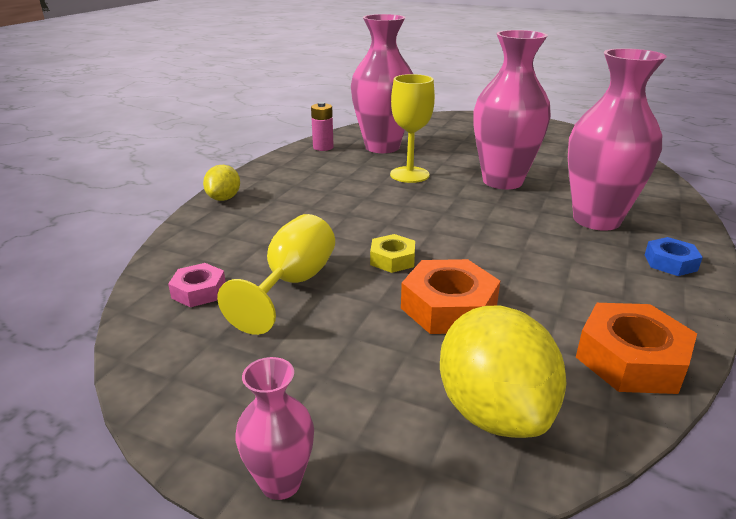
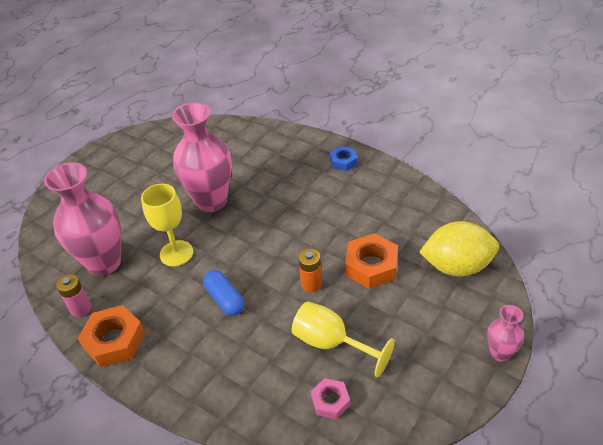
camera: 75 degrees left, 15 degrees up
yellow lemon [203,165,240,201] -> none
yellow nut [370,234,415,273] -> orange battery [298,249,322,292]
pink vase [568,48,667,231] -> none
orange nut [576,303,697,394] -> orange nut moved to [78,305,145,367]
none -> blue capsule [203,270,244,316]

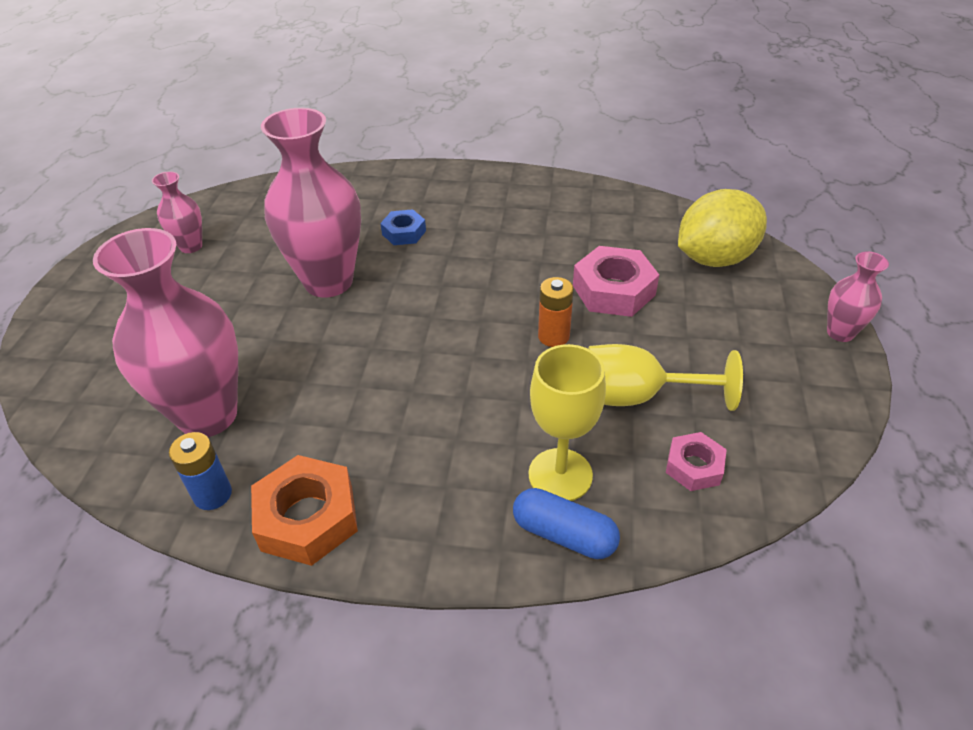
camera: 30 degrees left, 0 degrees up
pink battery [56,274,91,317] -> blue battery [169,432,232,510]
yellow goblet [141,184,193,267] -> yellow goblet moved to [529,344,606,501]
blue capsule [203,270,244,316] -> blue capsule moved to [513,488,620,559]
blue nut [330,146,357,171] -> blue nut moved to [380,209,426,245]
orange nut [345,233,398,289] -> pink nut [573,246,659,317]
none -> pink vase [152,172,202,253]

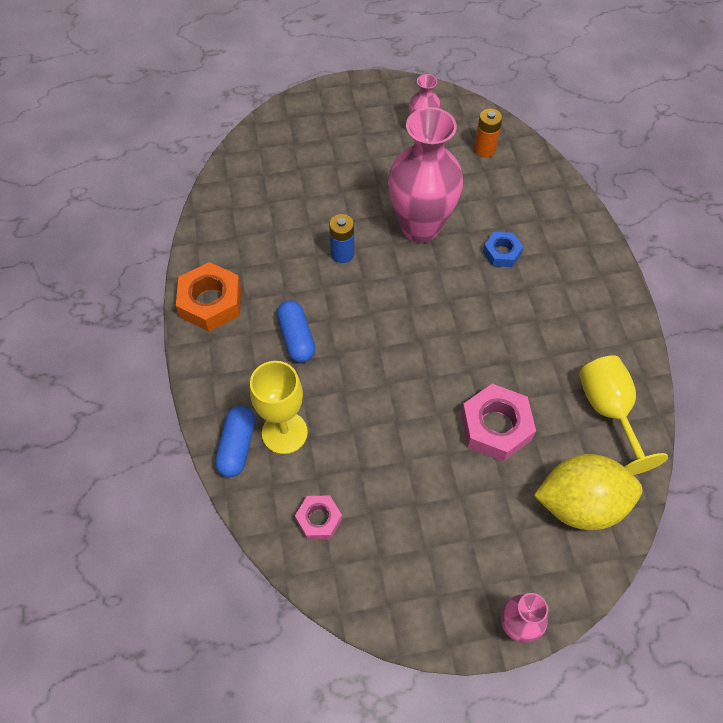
camera: 70 degrees right, 15 degrees up
pink vase [93,228,238,437] -> none
blue battery [169,432,232,510] -> blue battery moved to [329,214,354,263]
orange battery [538,277,574,347] -> orange battery moved to [474,109,502,157]
yellow goblet [588,344,743,411] -> yellow goblet moved to [579,355,668,475]
yellow lemon [678,189,767,267] -> yellow lemon turned 45 degrees counterclockwise [534,454,642,530]
none -> blue capsule [277,300,315,363]

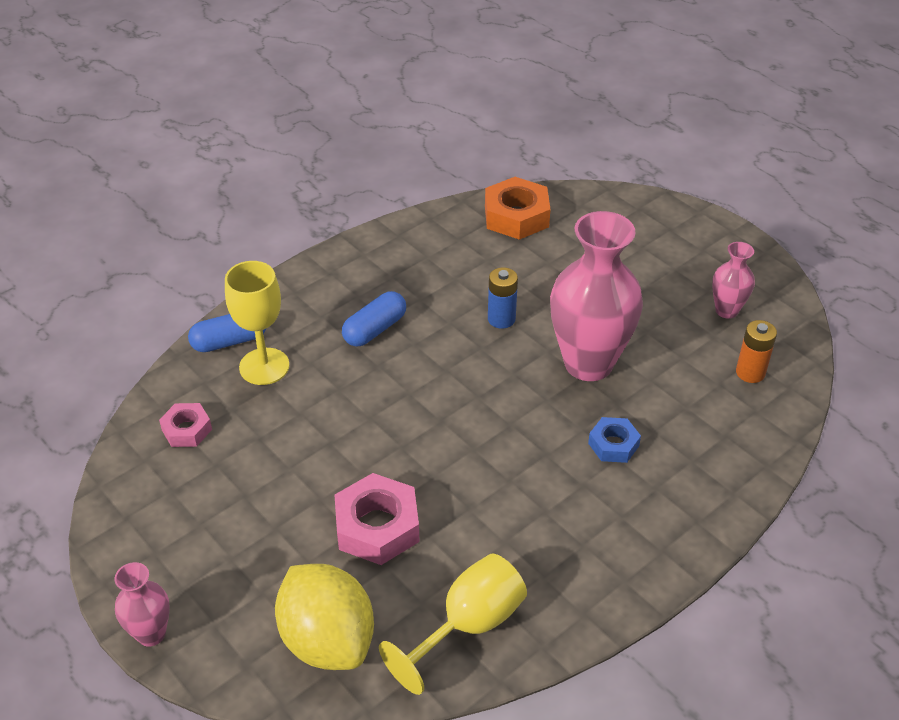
camera: 60 degrees right, 15 degrees down
orange nut [176,262,241,331] -> orange nut moved to [485,177,551,240]

